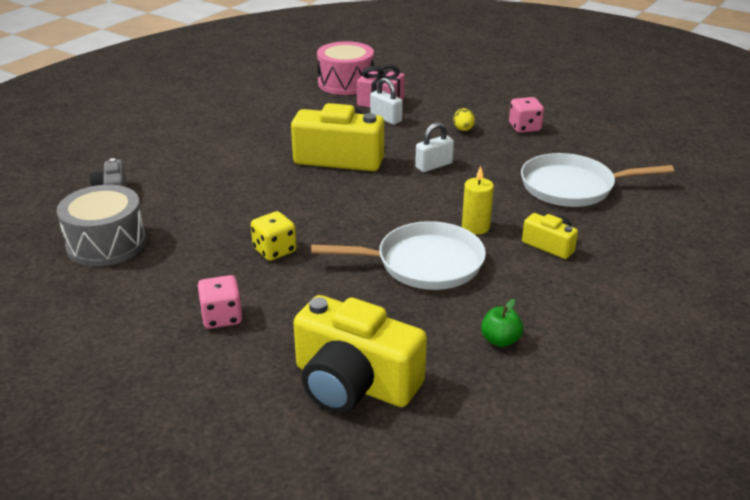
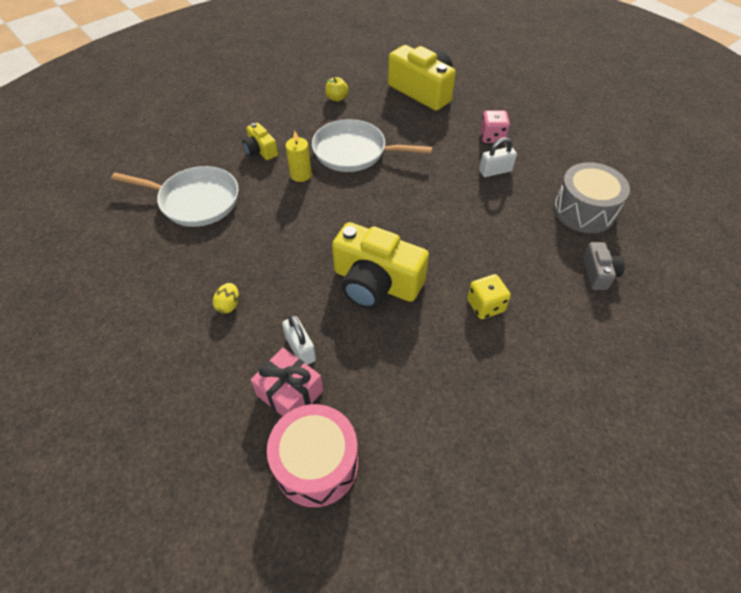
camera: 165 degrees left, 20 degrees up
yellow dice [251,211,296,261] -> yellow dice moved to [467,274,511,319]
white padlock [415,122,454,172] -> white padlock moved to [479,137,517,177]
green apple [481,299,524,347] -> yellow apple [325,77,348,102]
pink dice [509,97,544,133] -> none

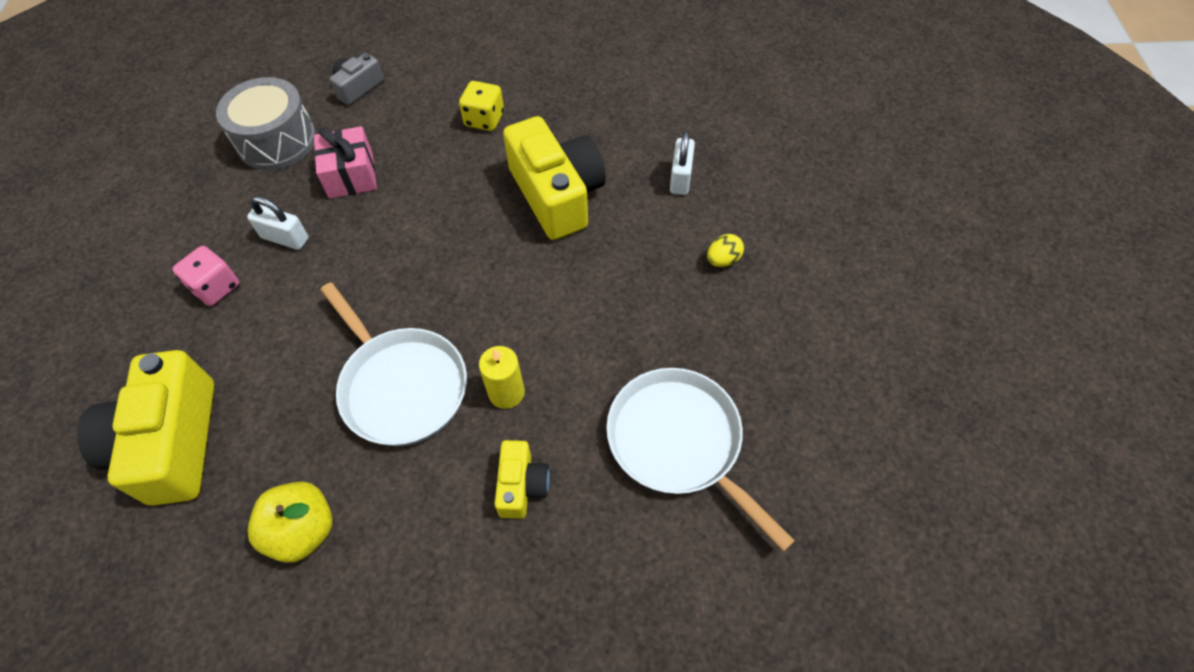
camera: 140 degrees left, 5 degrees up
pink gift [251,348,323,416] -> pink gift moved to [314,126,377,199]
pink drum [267,404,358,507] -> none
yellow apple [325,77,348,102] -> yellow apple [248,482,333,563], size x1.56

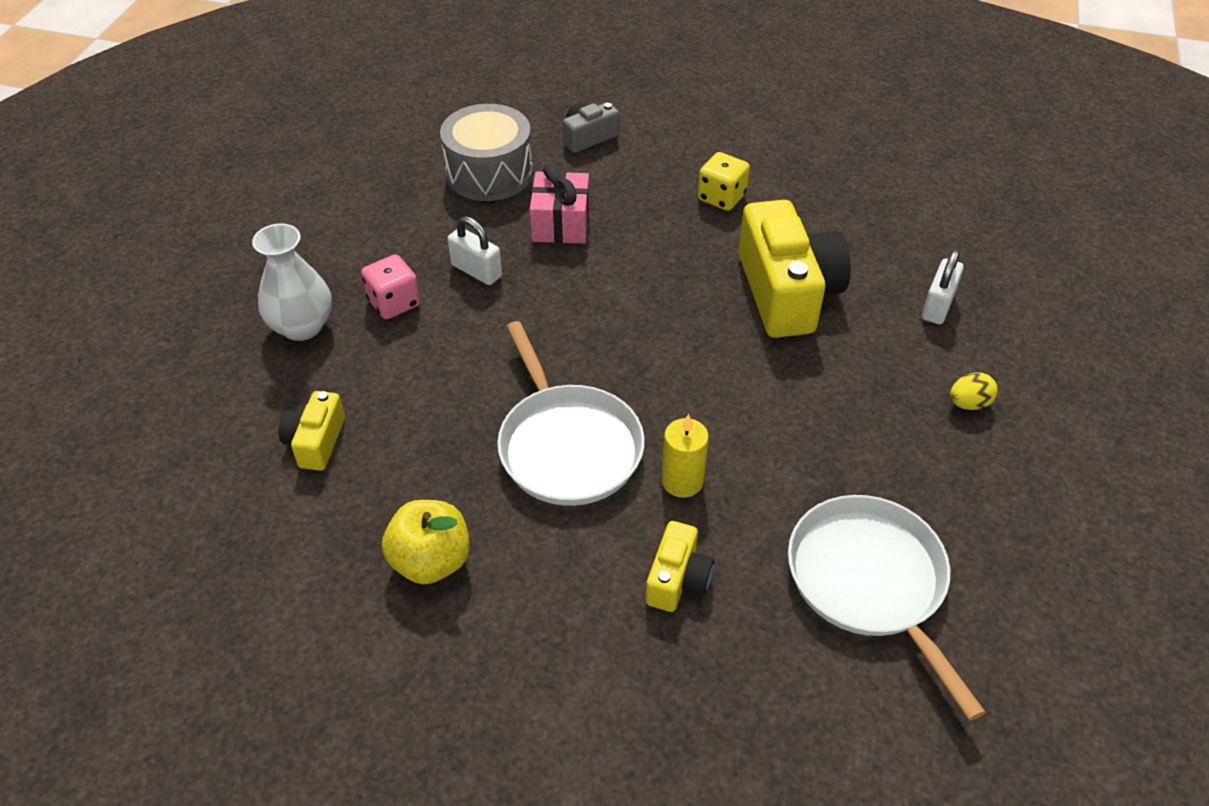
camera: 15 degrees right, 10 degrees down
yellow camera [77,350,215,506] -> yellow camera [279,391,345,471], size x0.50
none -> white vase [252,223,332,341]

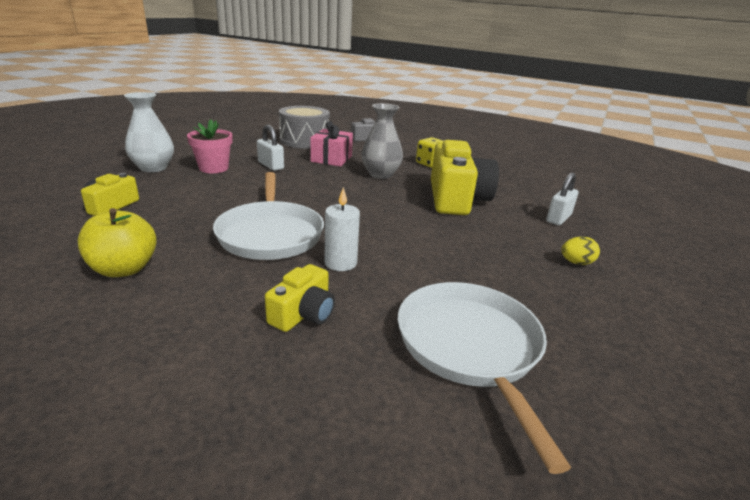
camera: 10 degrees right, 20 degrees down
pink dice [361,254,420,319] -> pink flower pot [187,119,233,173]
yellow candle [662,414,709,498] -> white candle [325,187,360,271]
none -> grey vase [361,103,403,179]

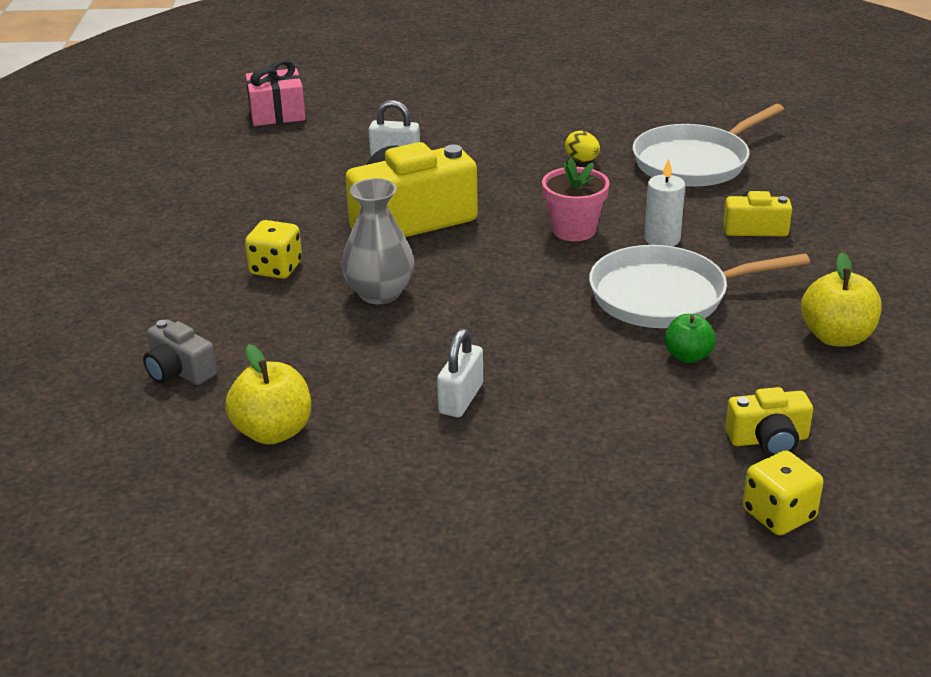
camera: 115 degrees left, 5 degrees up
white vase [124,92,174,172] -> none
pink flower pot [187,119,233,173] -> pink flower pot moved to [542,158,609,241]
white pan [213,172,324,260] -> white pan turned 150 degrees counterclockwise [589,245,810,328]
grey drum [279,106,330,148] -> yellow apple [225,344,311,445]
pink gift [310,121,353,167] -> pink gift moved to [246,60,306,126]
yellow egg [562,236,600,265] -> yellow egg moved to [565,131,600,162]
none -> green apple [664,314,716,363]
none -> yellow dice [743,450,823,535]

